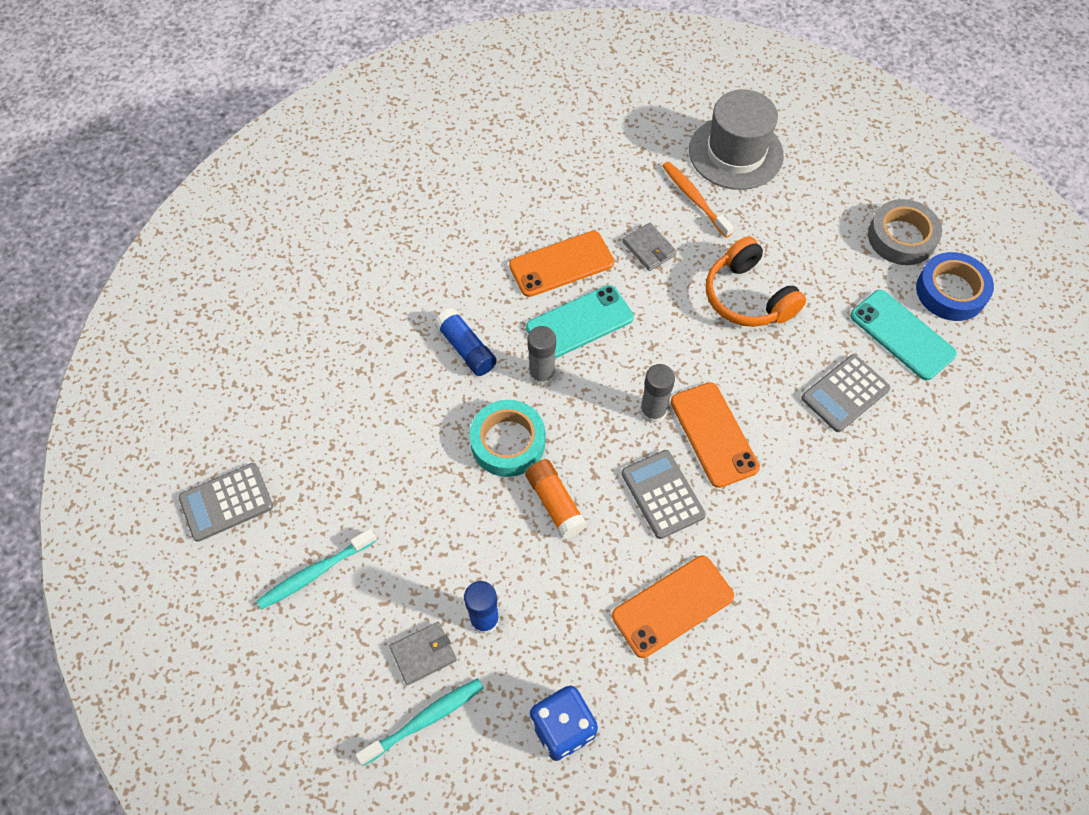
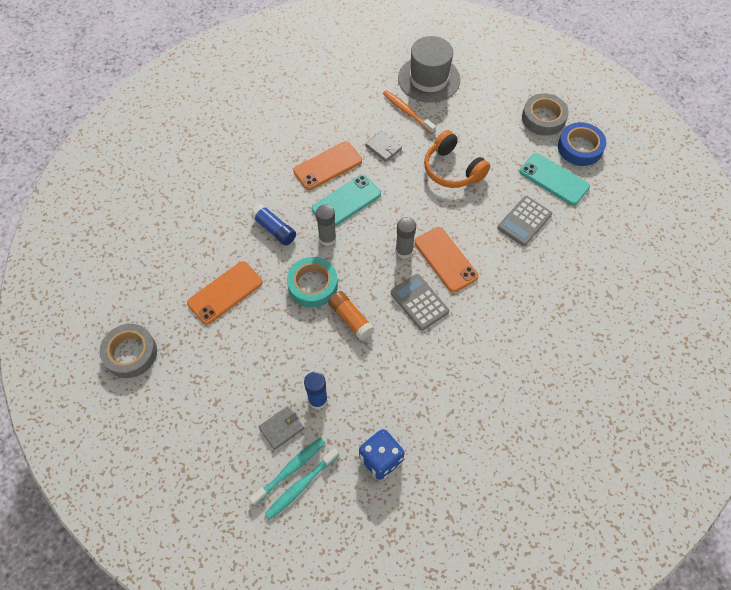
camera: 10 degrees left, 0 degrees up
grey calculator [178,463,273,542] -> grey tape [99,324,157,378]
turquoise toothbrush [257,528,377,609] -> turquoise toothbrush moved to [265,448,339,520]
orange phone [612,556,734,658] -> orange phone moved to [187,261,263,325]

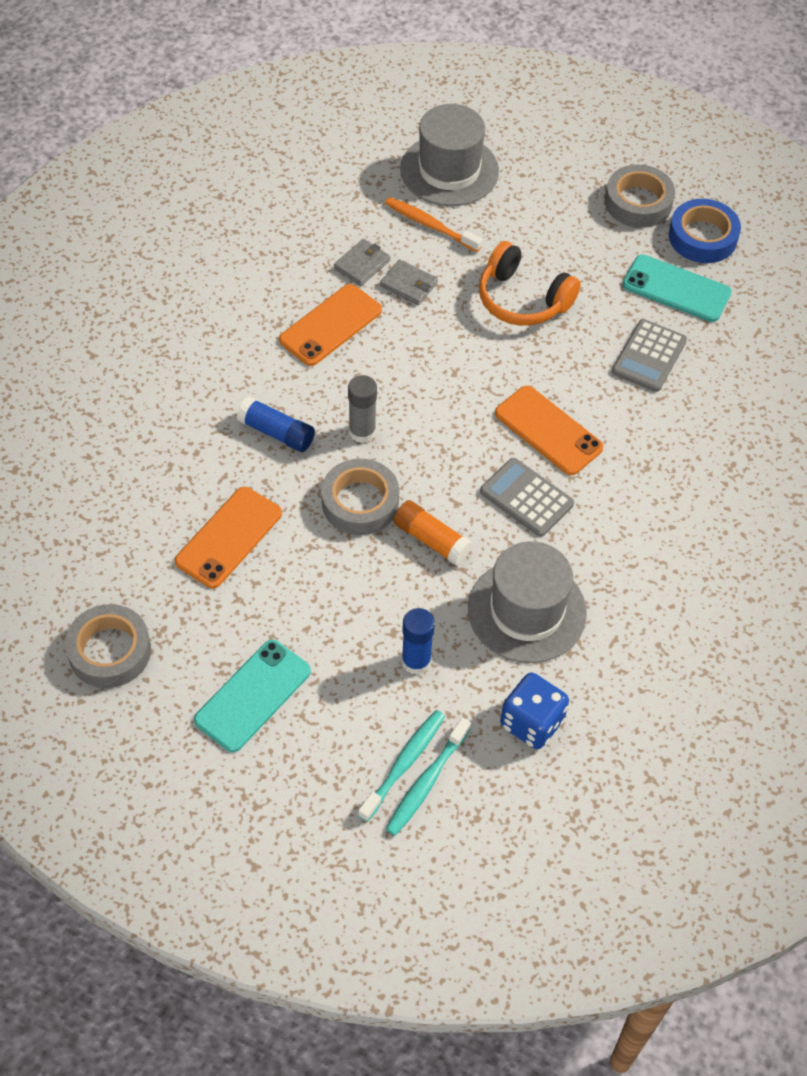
camera: 15 degrees left, 5 degrees down
grey wallet [258,406,304,450] -> grey wallet moved to [334,239,390,286]
turquoise tape [287,257,338,308] -> grey tape [321,459,399,535]
turquoise phone [312,175,381,226] -> turquoise phone moved to [194,640,311,752]
grey glue stick [395,217,416,259] -> none
none -> grey hat [468,541,587,663]

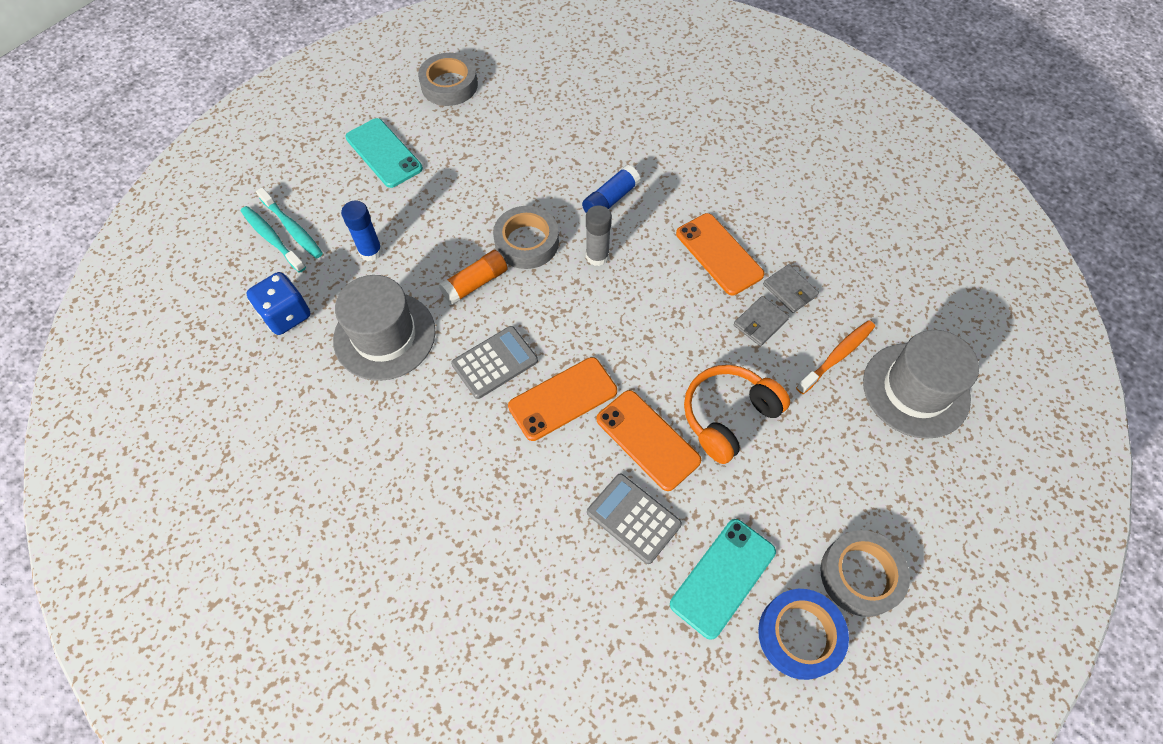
camera: 105 degrees right, 5 degrees up
orange phone [175,487,282,588] -> orange phone moved to [596,390,701,491]

